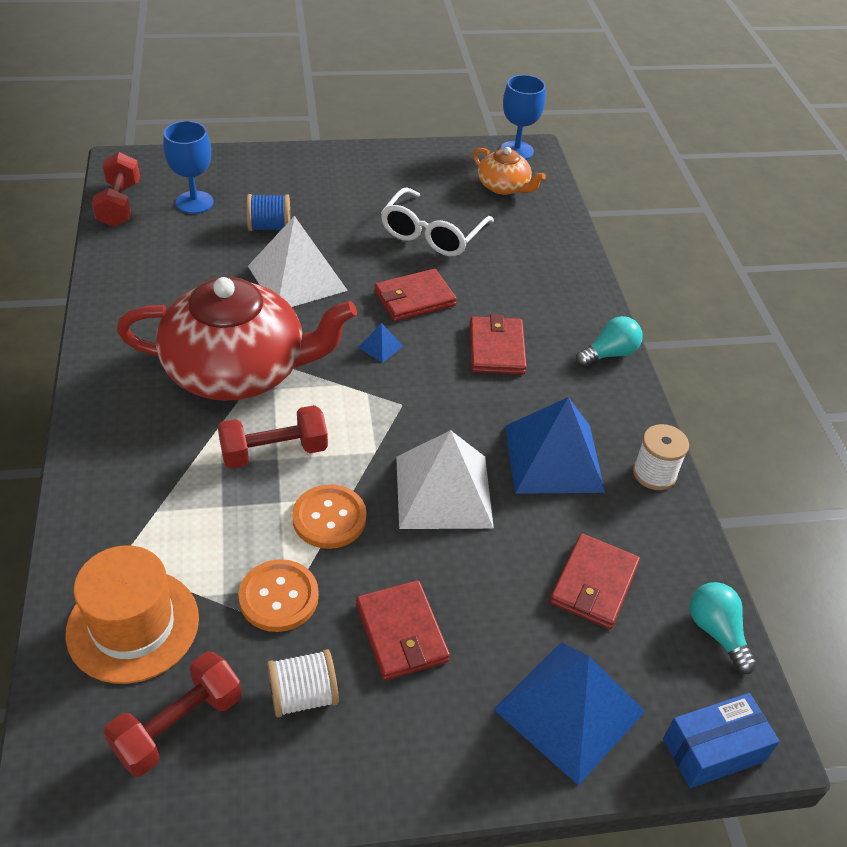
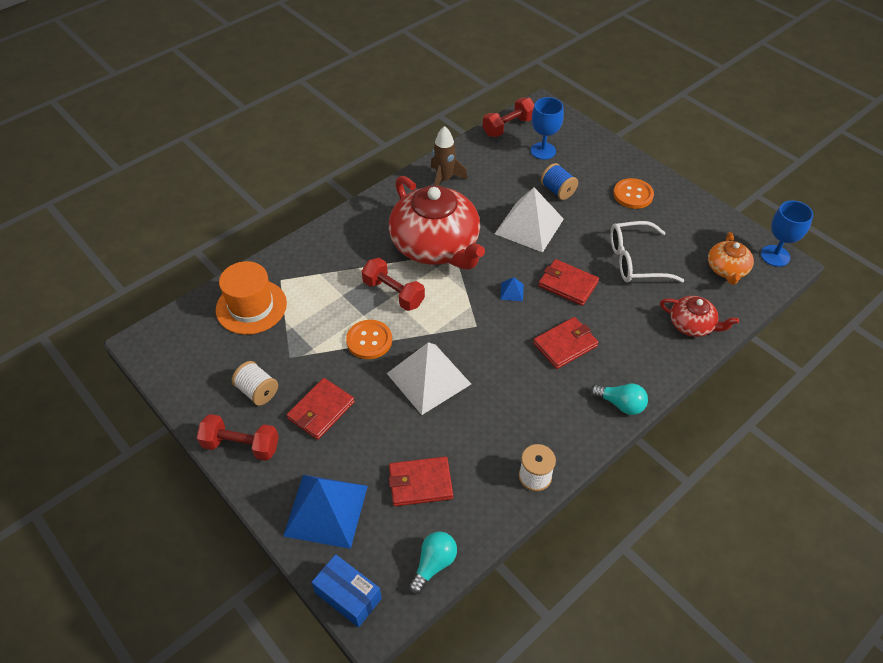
camera: 60 degrees right, 5 degrees up
red dumbbell [104,652,242,776] -> red dumbbell moved to [196,414,279,461]
orange button [238,559,319,632] -> orange button moved to [614,178,654,209]
blue pyramid [505,397,605,494] -> none
none -> brown rocket [431,126,468,186]
none -> red teapot [660,296,739,337]

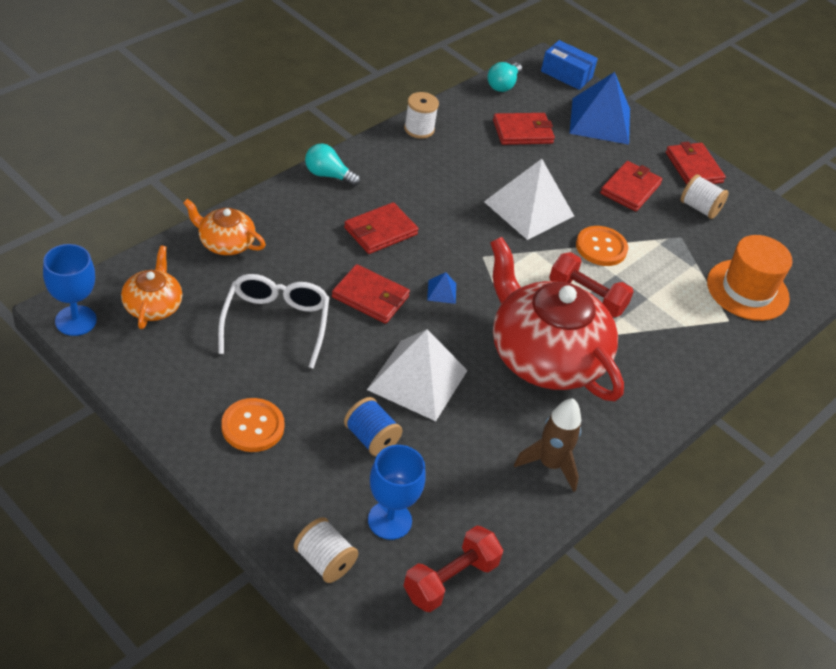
camera: 170 degrees right, 5 degrees down
red dumbbell [196,414,279,461] -> red wallet [666,141,726,185]
white glasses [610,221,684,282] -> white glasses turned 75 degrees counterclockwise [218,274,329,369]
red teapot [660,296,739,337] -> orange teapot [183,199,266,255]
none -> white spool [294,517,358,583]

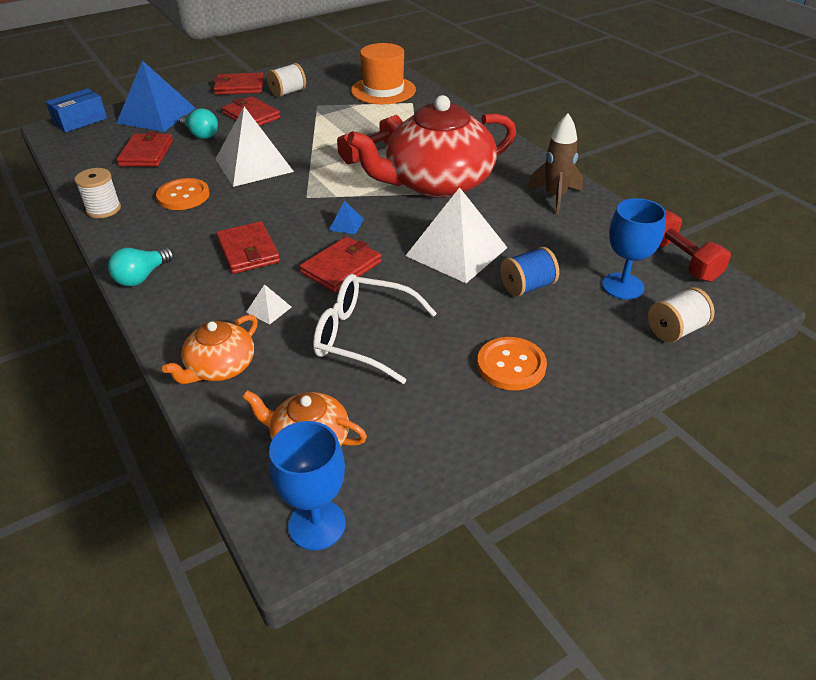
camera: 70 degrees left, 5 degrees down
turquoise light bulb [488,62,522,92] -> turquoise light bulb moved to [180,108,218,139]
orange button [576,226,628,266] -> orange button moved to [156,178,210,210]
none -> white pyramid [246,284,291,324]

